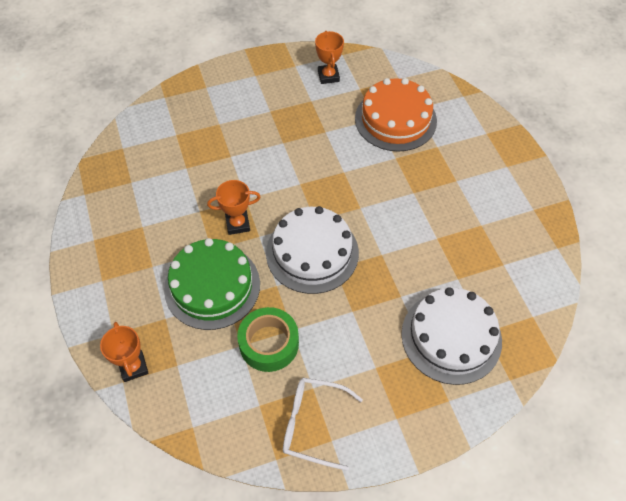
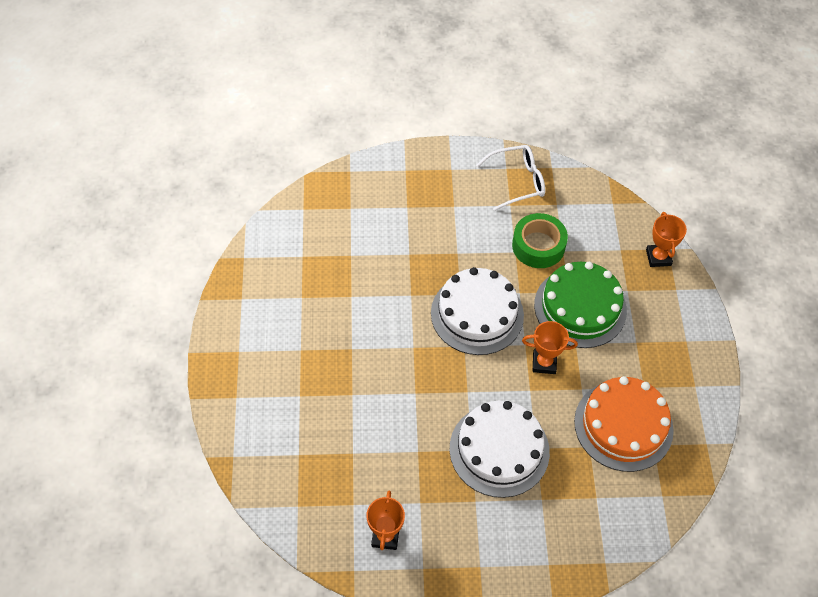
camera: 165 degrees left, 0 degrees up
white glasses [283,378,363,471] -> white glasses turned 45 degrees counterclockwise [476,145,545,211]
orange cake [355,78,437,152] -> orange cake moved to [574,376,674,472]
white cake [401,287,502,385] -> white cake moved to [450,401,550,498]

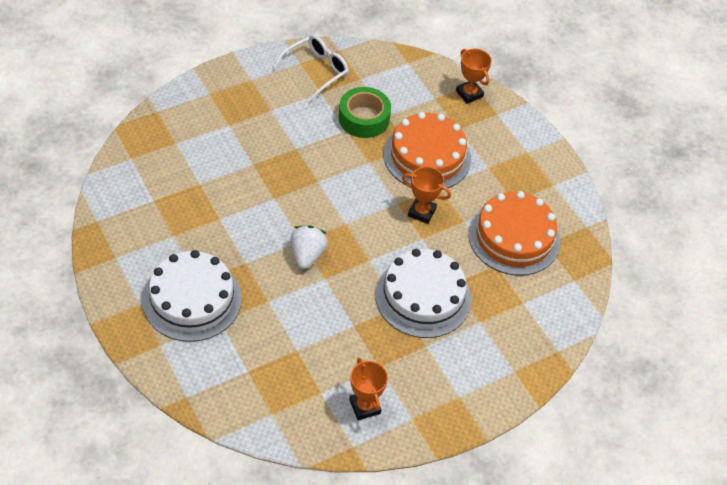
camera: 30 degrees left, 5 degrees down
white cake [431,267,524,355] -> white cake moved to [143,250,242,342]
orange trophy [522,321,578,374] -> orange trophy turned 45 degrees clockwise [402,166,451,224]
green cake [534,262,627,348] -> orange cake [384,112,471,190]
none -> white strawberry [290,225,328,269]

